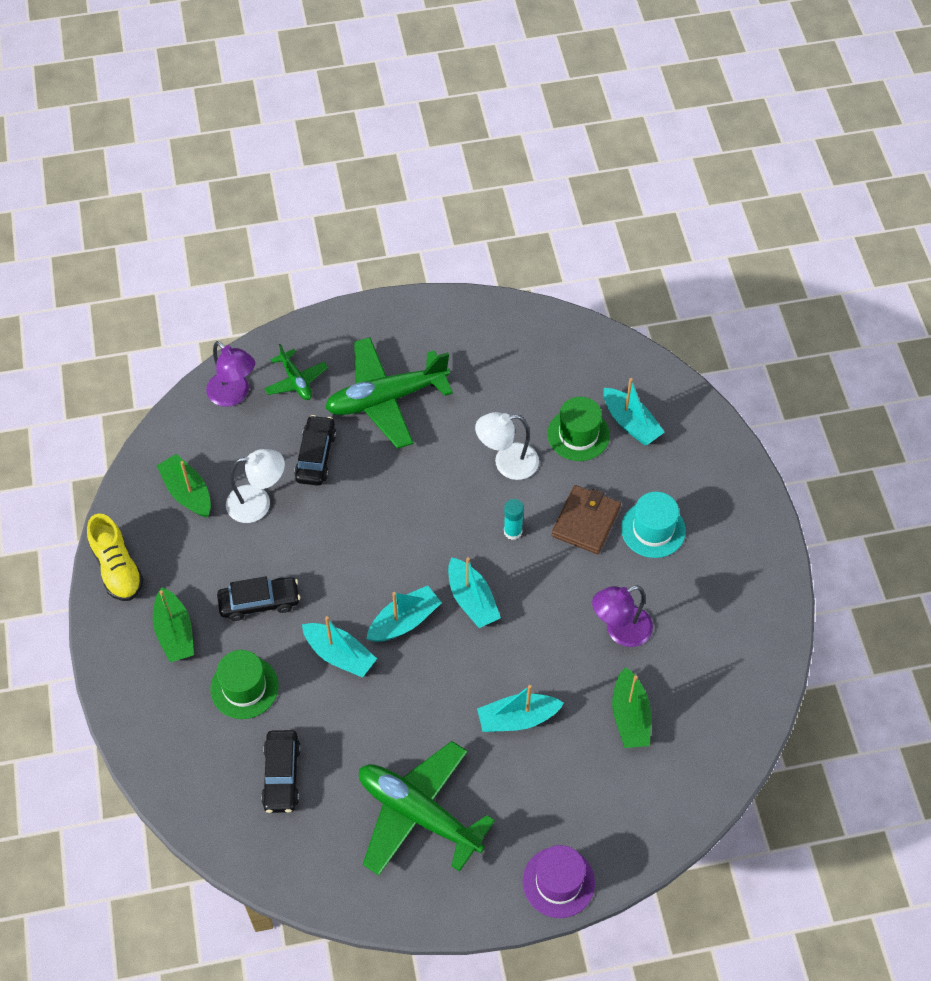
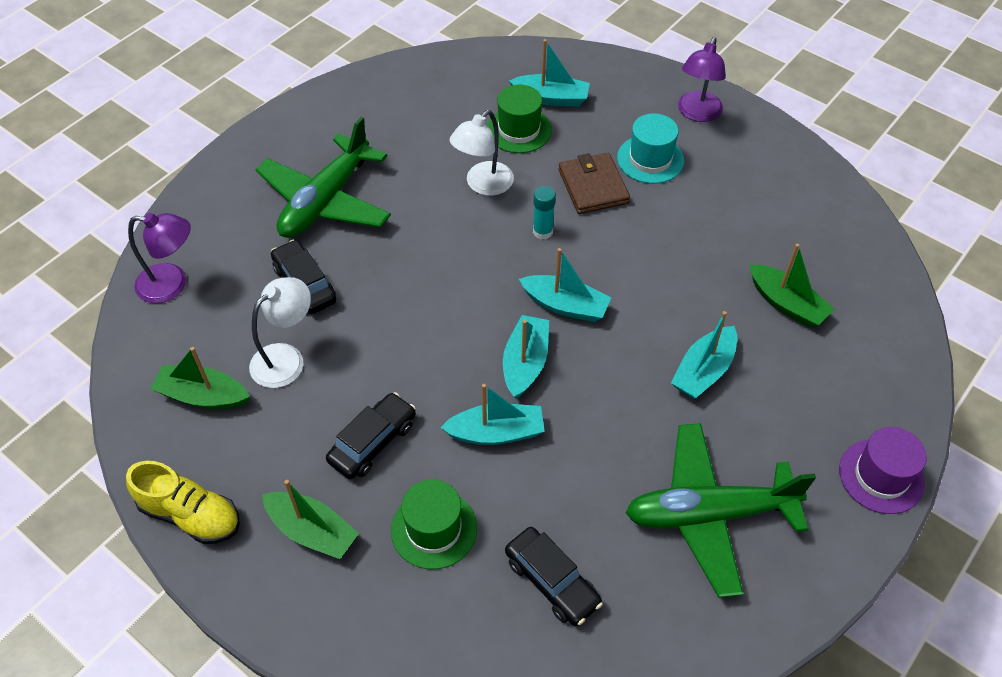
camera: 40 degrees left, 5 degrees down
green plane [264,344,328,400] -> none
purple lamp [592,585,653,647] -> purple lamp moved to [678,37,726,122]

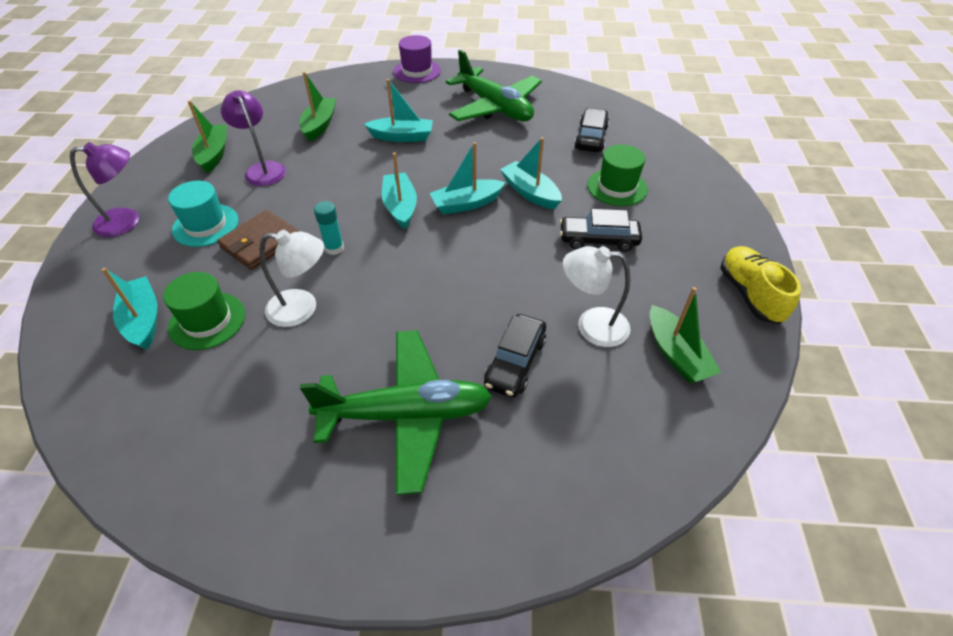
camera: 125 degrees left, 5 degrees down
purple lamp [128,213,191,303] -> purple lamp moved to [221,90,286,186]
green boat [262,480,359,559] -> green boat moved to [187,100,227,173]

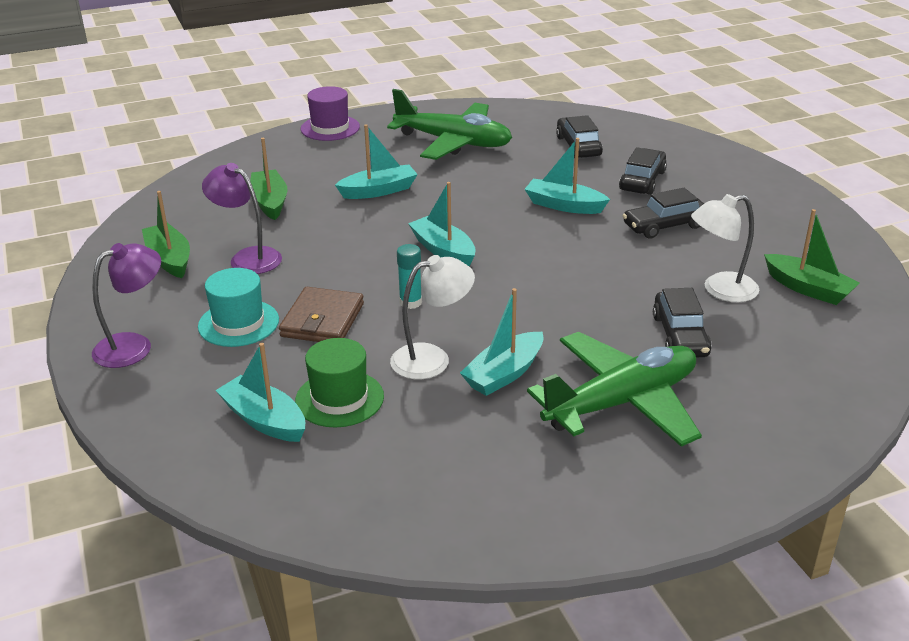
camera: 25 degrees left, 15 degrees down
turquoise boat [429,142,506,215] -> turquoise boat moved to [460,288,543,396]
green hat [587,145,648,206] -> black car [619,147,667,195]
yellow shoe [720,246,801,324] -> none

